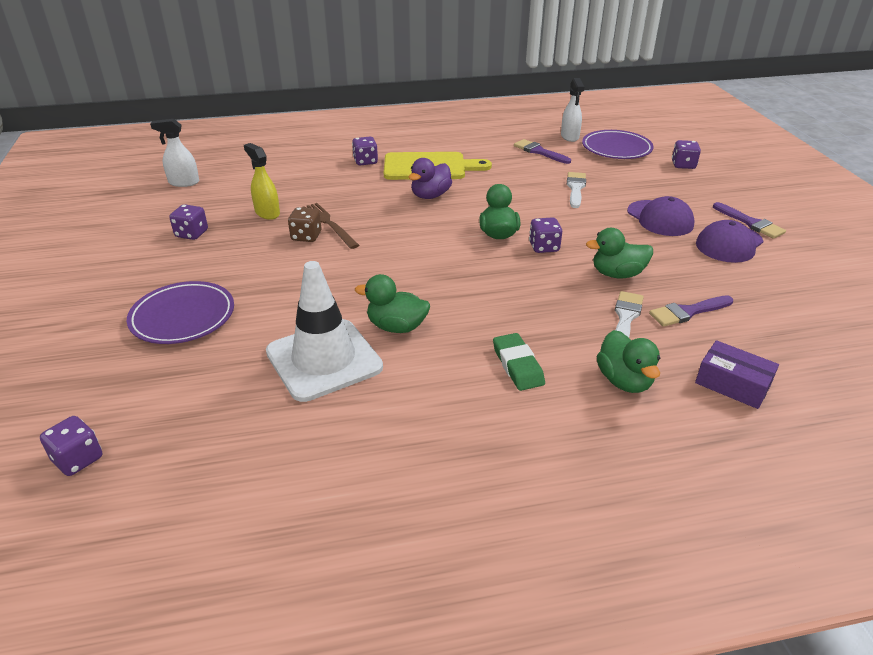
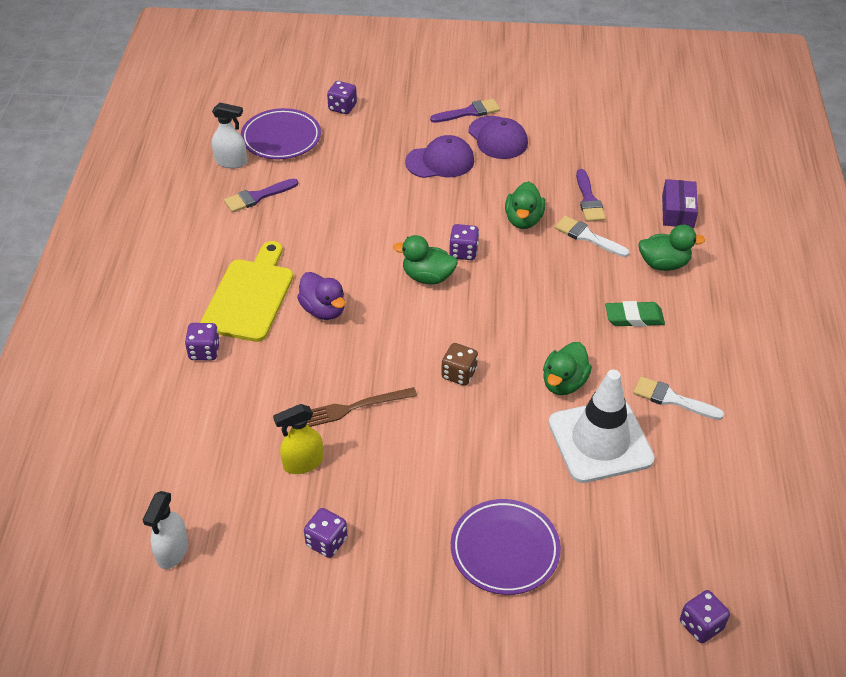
camera: 75 degrees left, 10 degrees up
brown dice [288,207,321,242] -> brown dice moved to [441,343,478,386]
white brush [567,172,586,208] -> white brush moved to [633,376,724,420]
purple box [695,340,779,409] -> purple box turned 45 degrees counterclockwise [662,179,698,228]

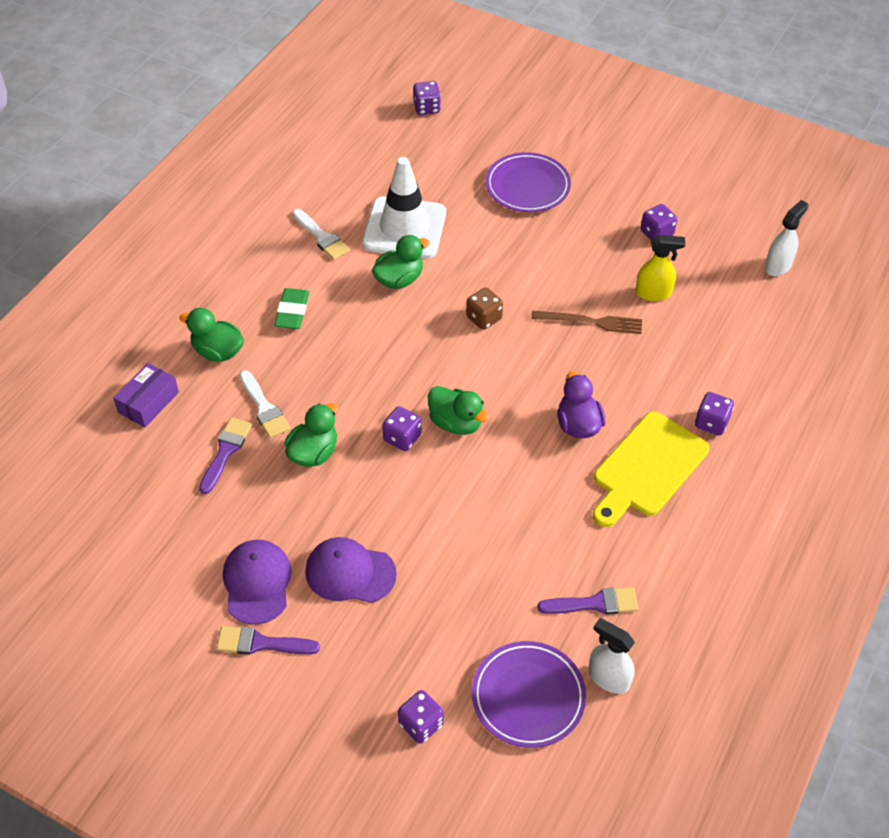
camera: 155 degrees left, 5 degrees up
green eraser [605,301,665,327] -> green eraser turned 75 degrees clockwise [274,288,309,329]

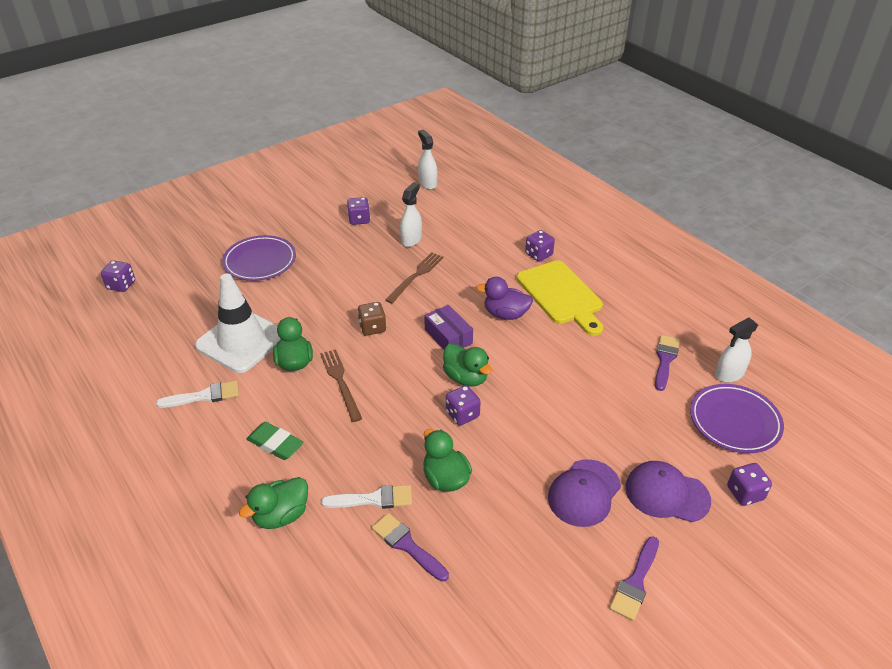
camera: 65 degrees left, 10 degrees down
purple box [113,363,179,427] -> purple box moved to [424,305,473,350]
purple cap [223,540,292,624] -> purple cap moved to [625,461,711,522]
green duck [428,386,490,435] -> green duck turned 75 degrees clockwise [443,343,493,387]
yellow spray bottle [635,235,685,301] -> white spray bottle [400,182,422,247]
none -> brown fork [320,349,362,422]

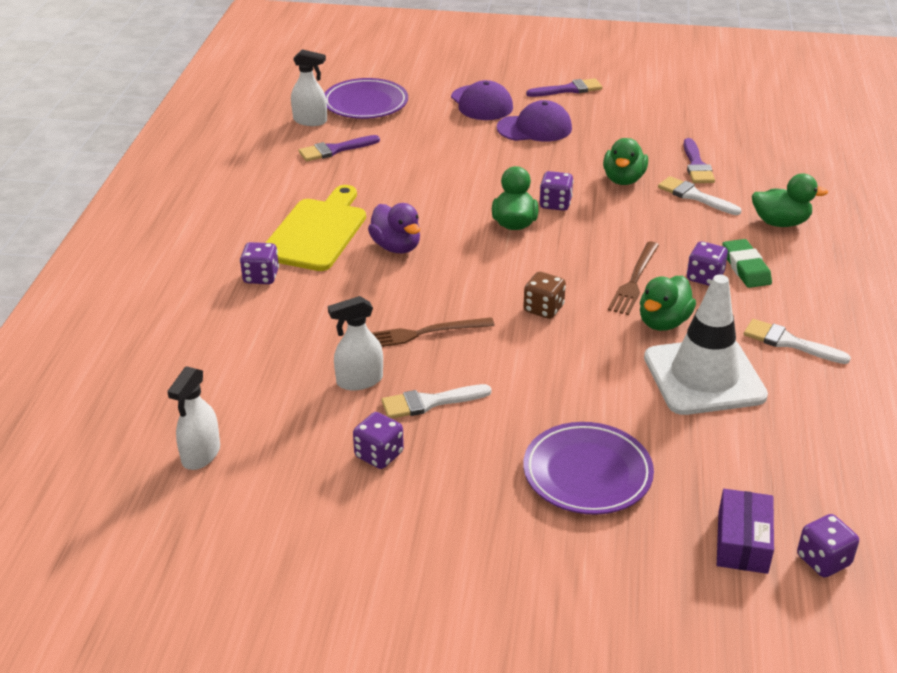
camera: 135 degrees left, 5 degrees down
purple box [424,305,473,350] -> purple box moved to [717,489,774,574]
purple dice [727,463,772,506] -> purple dice moved to [687,241,728,286]
none -> white brush [381,384,492,419]

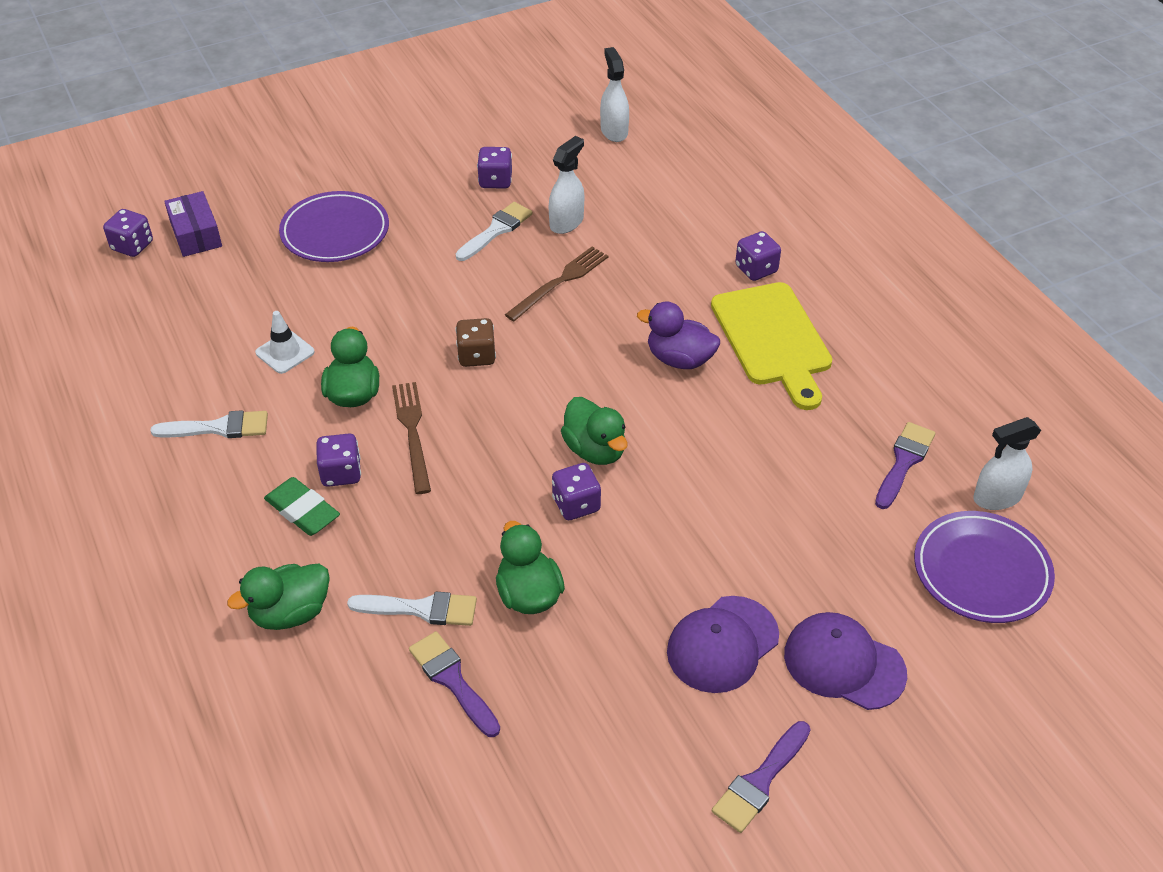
camera: 145 degrees right, 10 degrees up
white traffic cone [644,275,768,415] -> white traffic cone [255,311,315,374], size x0.45

